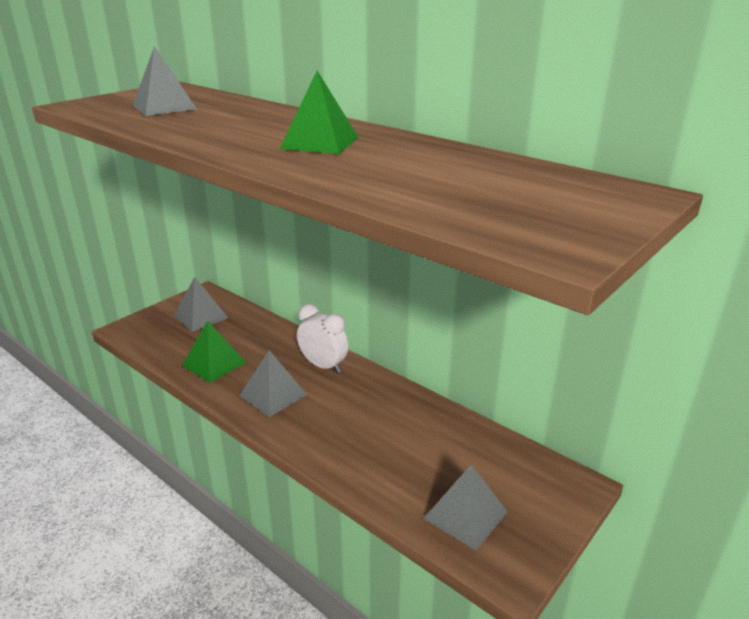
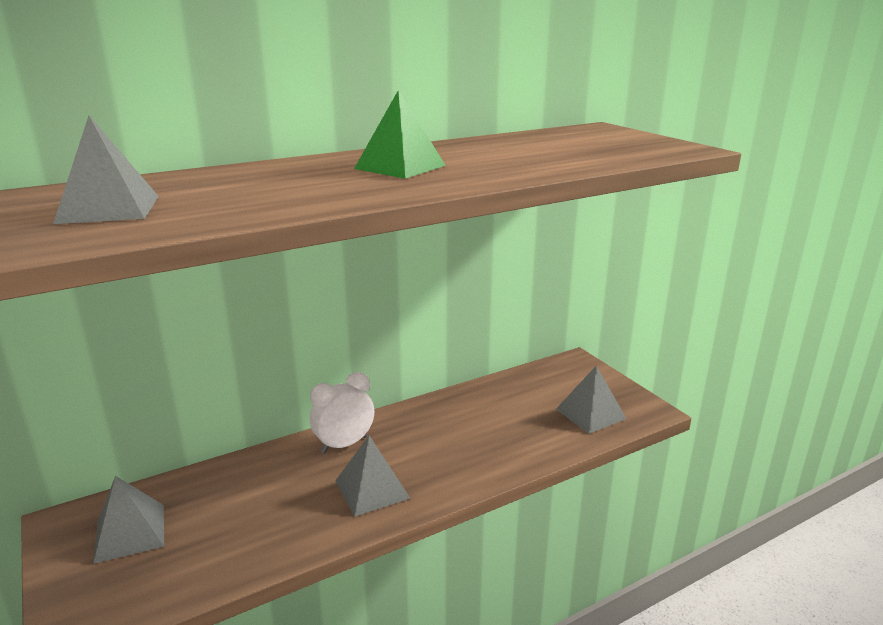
camera: 70 degrees left, 5 degrees down
green pyramid [182,321,246,383] -> none

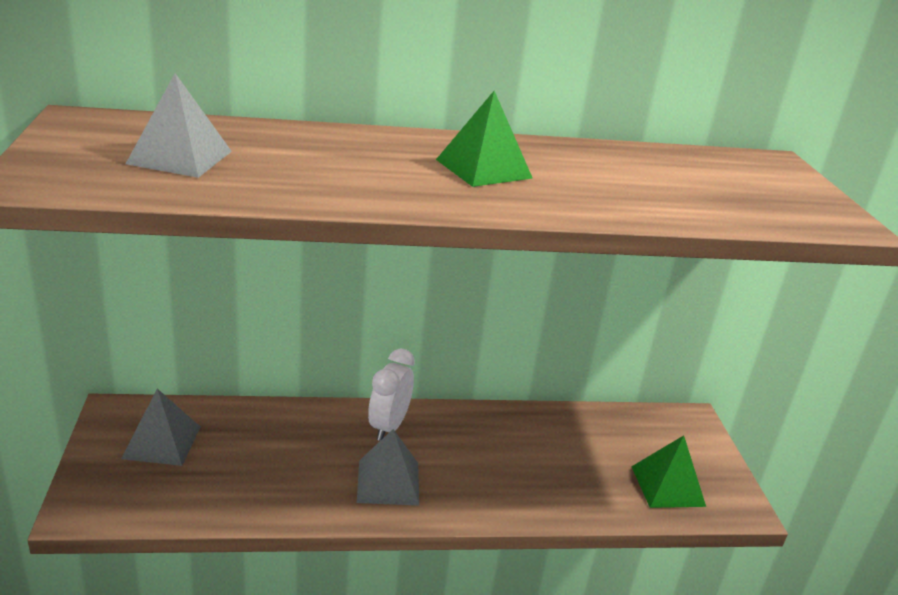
camera: 20 degrees right, 5 degrees up
white clock [310,372,374,453] -> white clock turned 60 degrees counterclockwise [368,349,415,441]
grey pyramid [556,366,627,434] -> green pyramid [631,435,706,508]

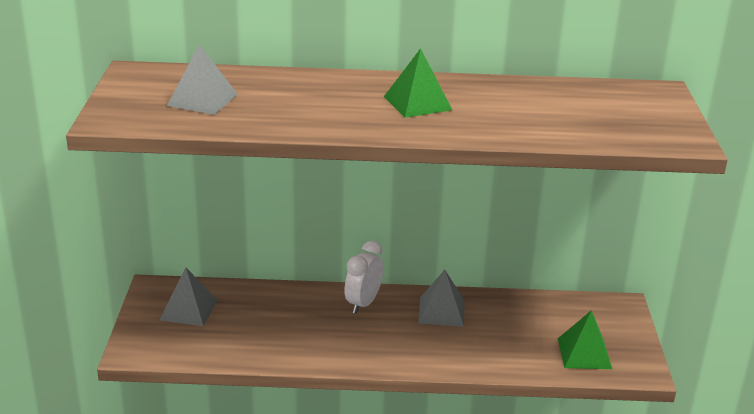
camera: 10 degrees right, 0 degrees up
grey pyramid [357,429,419,506] -> grey pyramid moved to [418,270,464,327]

